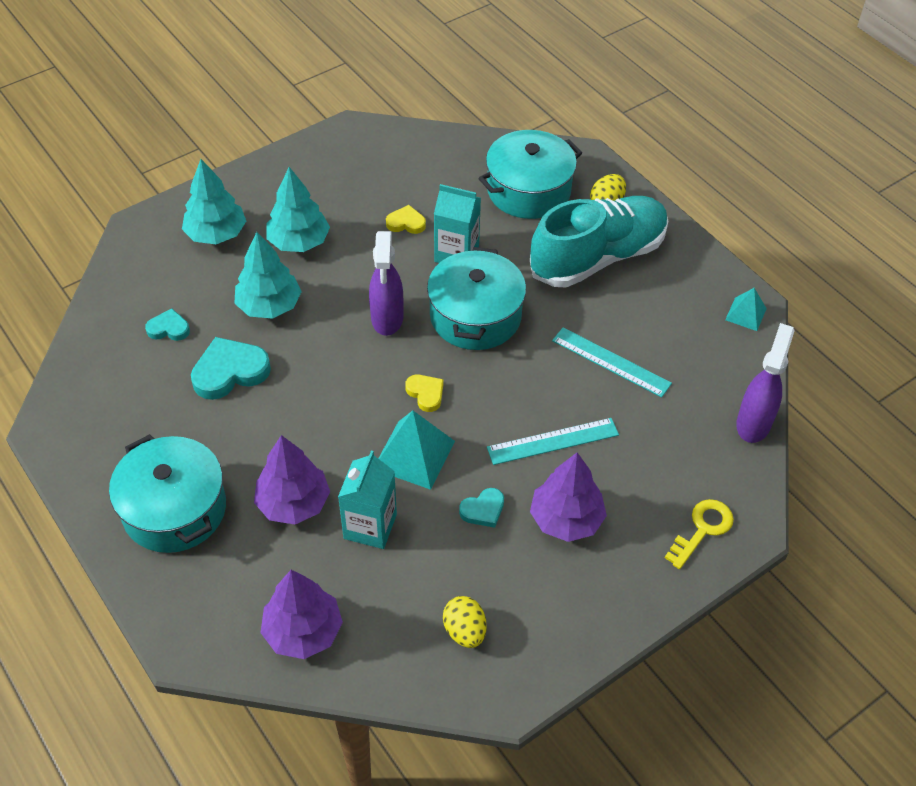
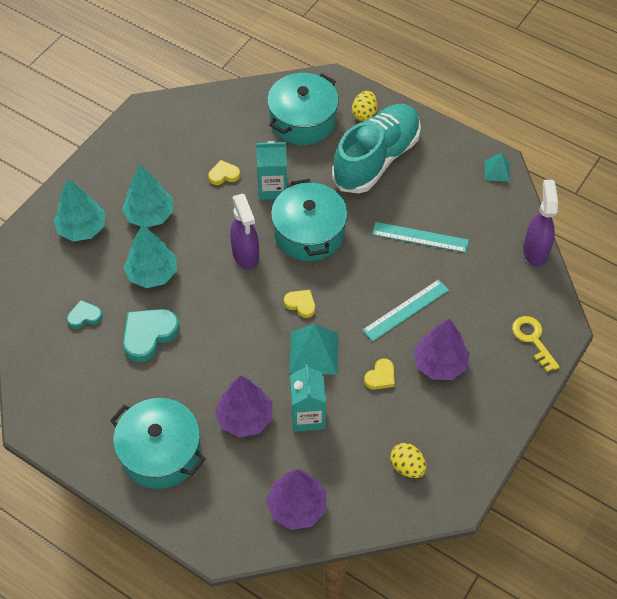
camera: 20 degrees left, 5 degrees up
turquoise heart [459,488,504,528] -> yellow heart [364,358,395,390]
yellow key [665,499,734,569] -> yellow key turned 45 degrees counterclockwise [512,316,560,372]

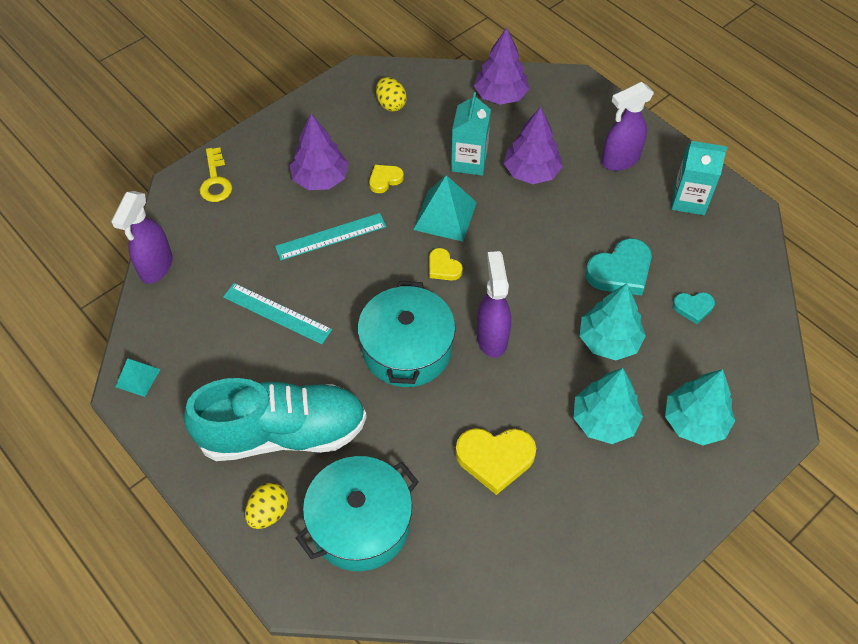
camera: 165 degrees left, 0 degrees up
turquoise pot [110,398,206,489] -> purple spray bottle [601,82,654,171]
yellow heart [208,160,240,185] -> yellow heart [456,428,536,495], size x1.79
turquoise carton [256,141,288,200] -> turquoise carton moved to [672,141,727,215]
turquoise shoe [332,104,421,194] -> turquoise shoe turned 150 degrees counterclockwise [184,378,367,461]

